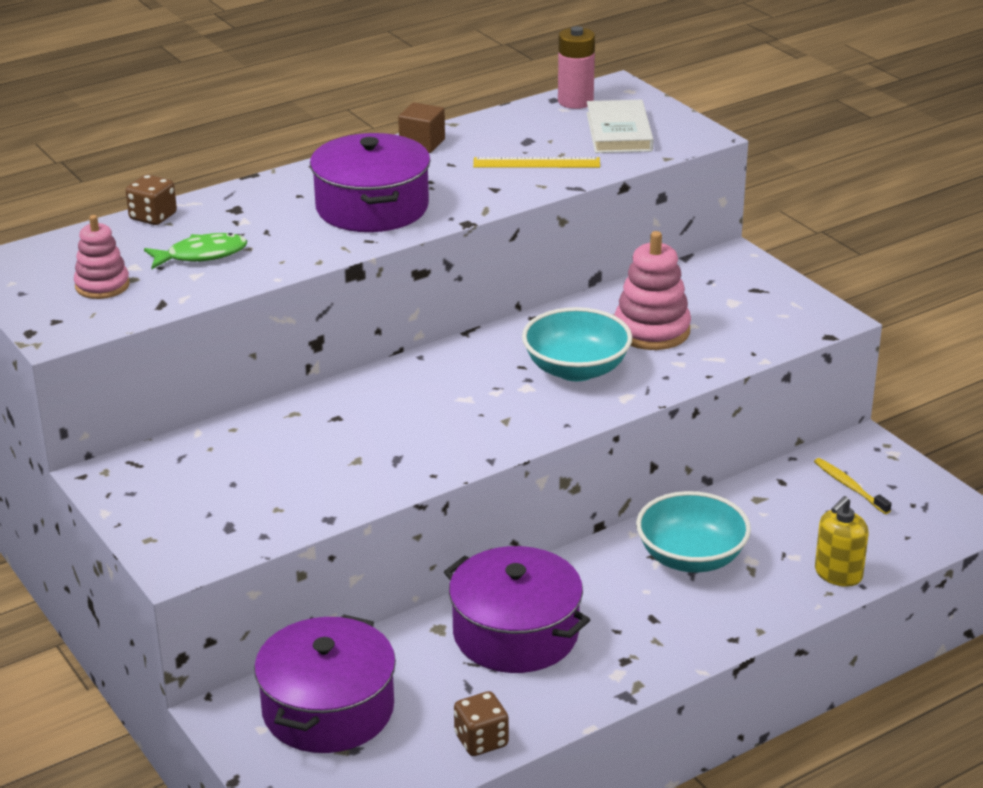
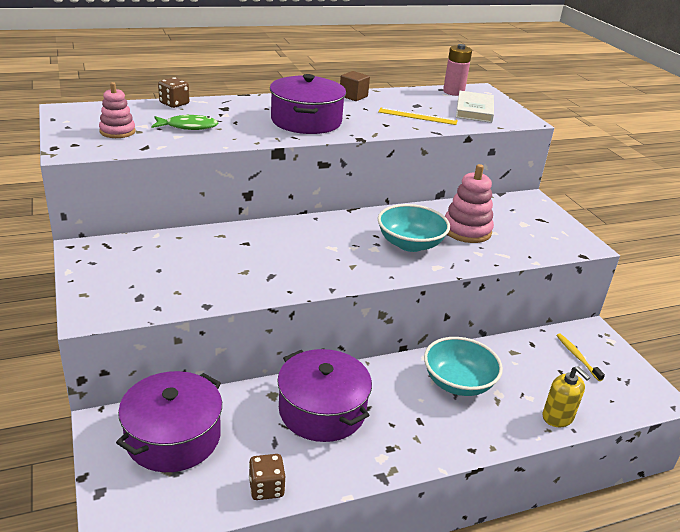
camera: 10 degrees right, 0 degrees up
yellow soap dispenser [815,496,869,587] -> yellow soap dispenser turned 90 degrees counterclockwise [542,366,590,427]

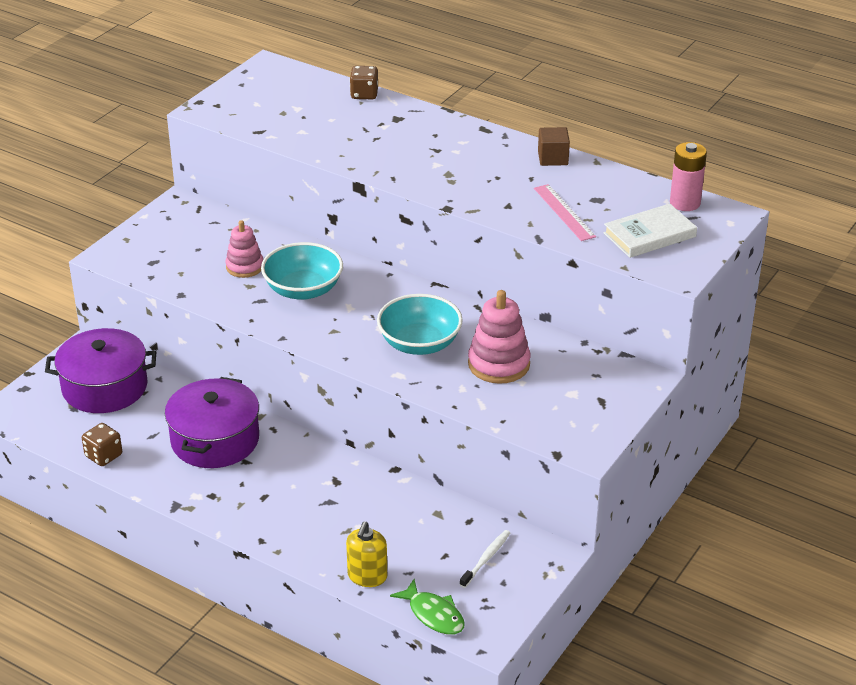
camera: 55 degrees right, 5 degrees up
pink stacking toy [99,82,136,138] -> pink stacking toy moved to [225,220,263,278]
green fish [152,114,218,130] -> green fish moved to [390,579,465,635]
purple pot [270,74,346,134] -> none
yellow ruler [378,107,458,125] -> pink ruler [534,184,596,241]
turquoise bowl [424,337,503,396] -> turquoise bowl moved to [261,242,343,300]
yellow toothbrush [556,334,605,381] -> white toothbrush [460,530,510,588]

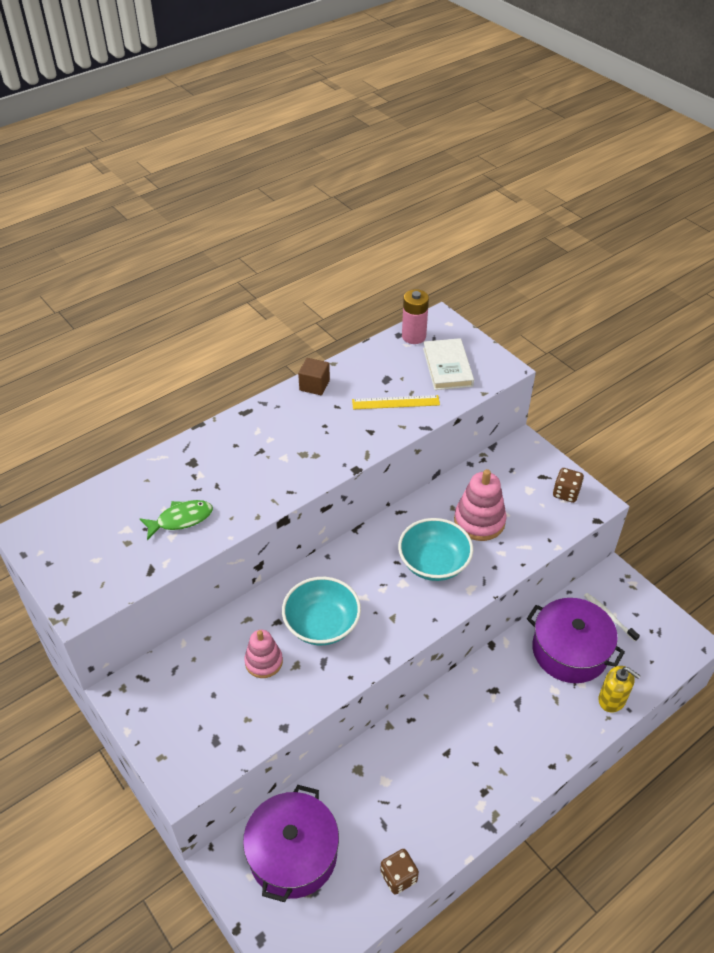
camera: 70 degrees left, 10 degrees up
purple pot [165,377,259,468] -> purple pot moved to [527,598,625,683]
brown dice [350,66,378,99] -> brown dice moved to [553,468,584,503]
green fish [390,579,465,635] -> green fish moved to [140,500,213,540]
pink ruler [534,184,596,241] -> yellow ruler [352,395,440,409]

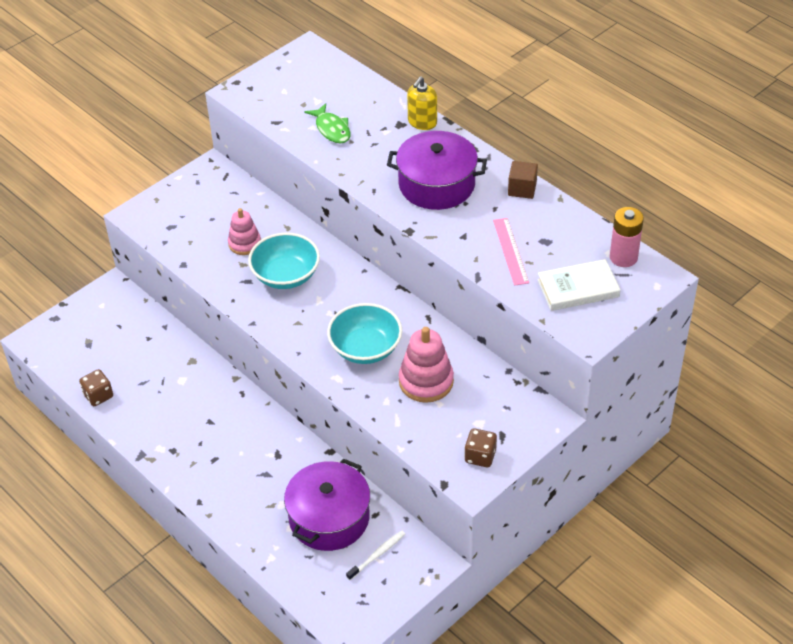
camera: 85 degrees right, 0 degrees up
purple pot [243,785,339,902] -> purple pot moved to [387,131,487,210]
yellow ruler [352,395,440,409] -> pink ruler [493,218,529,286]
yellow soap dispenser [599,666,641,713] -> yellow soap dispenser moved to [407,76,437,130]

